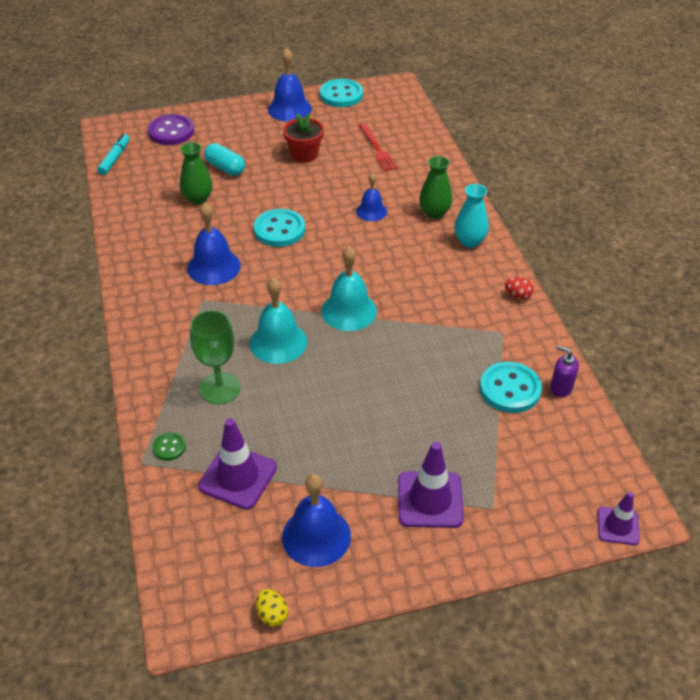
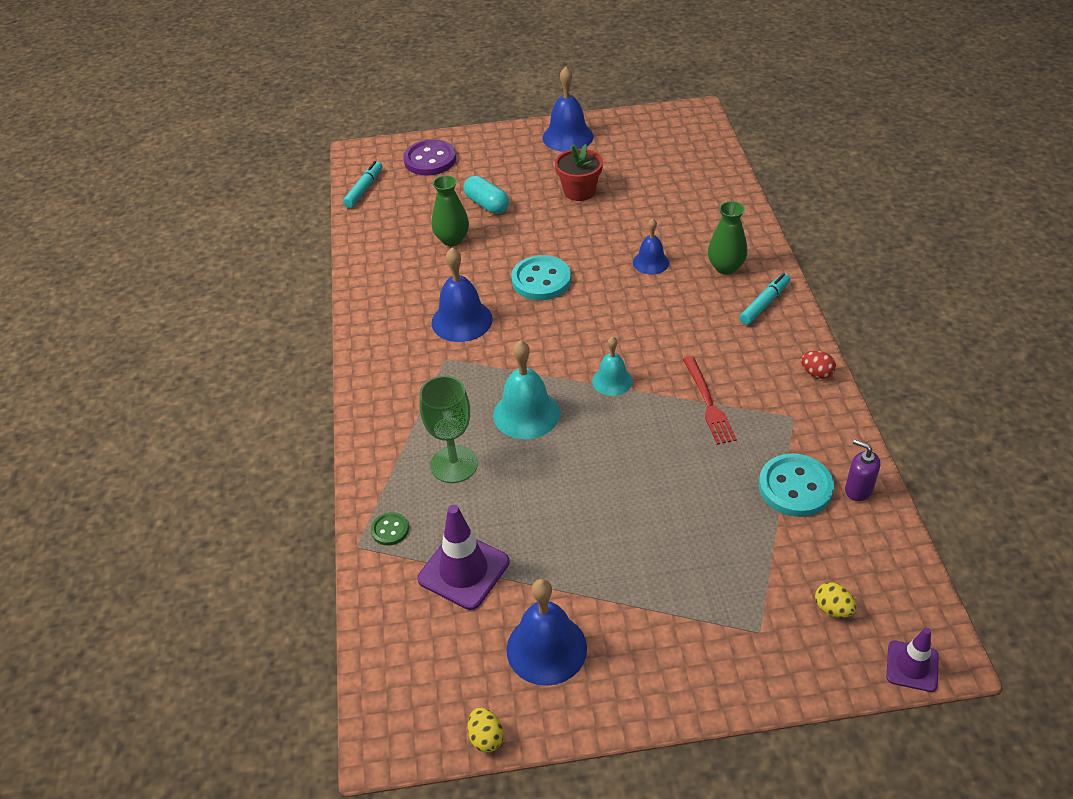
camera: 10 degrees right, 0 degrees up
turquoise button [320,79,363,107] -> none
turquoise bell [321,246,377,331] -> turquoise bell [592,336,633,396], size x0.62
red fork [358,123,398,172] -> red fork moved to [683,357,737,445]
purple traffic cone [398,442,464,528] -> none
turquoise vase [454,184,489,248] -> turquoise marker [739,273,790,325]
none -> yellow egg [815,582,856,618]

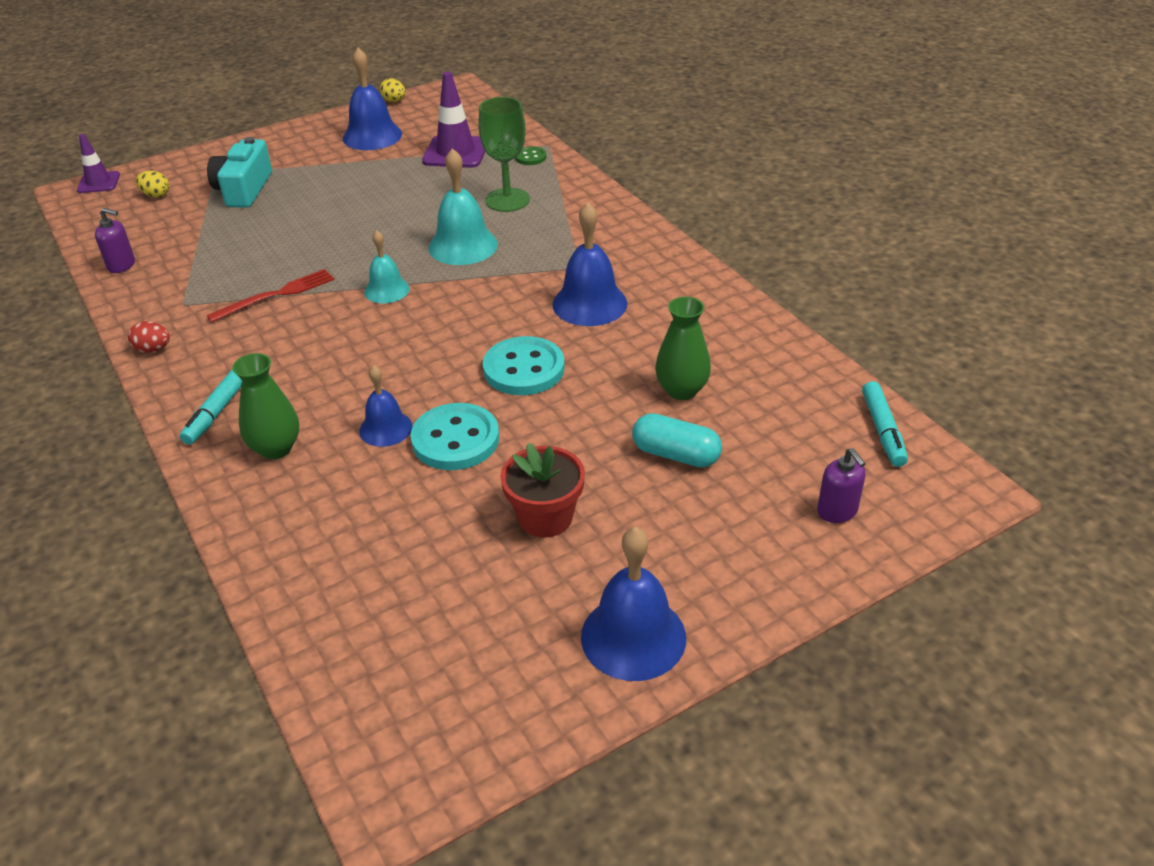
camera: 155 degrees right, 5 degrees down
purple button [404,139,456,176] -> purple soap dispenser [817,448,866,523]
red fork [683,357,737,445] -> red fork turned 90 degrees clockwise [207,269,334,322]
turquoise button [759,453,834,517] -> turquoise button moved to [410,403,499,470]
none -> turquoise camera [207,137,272,208]

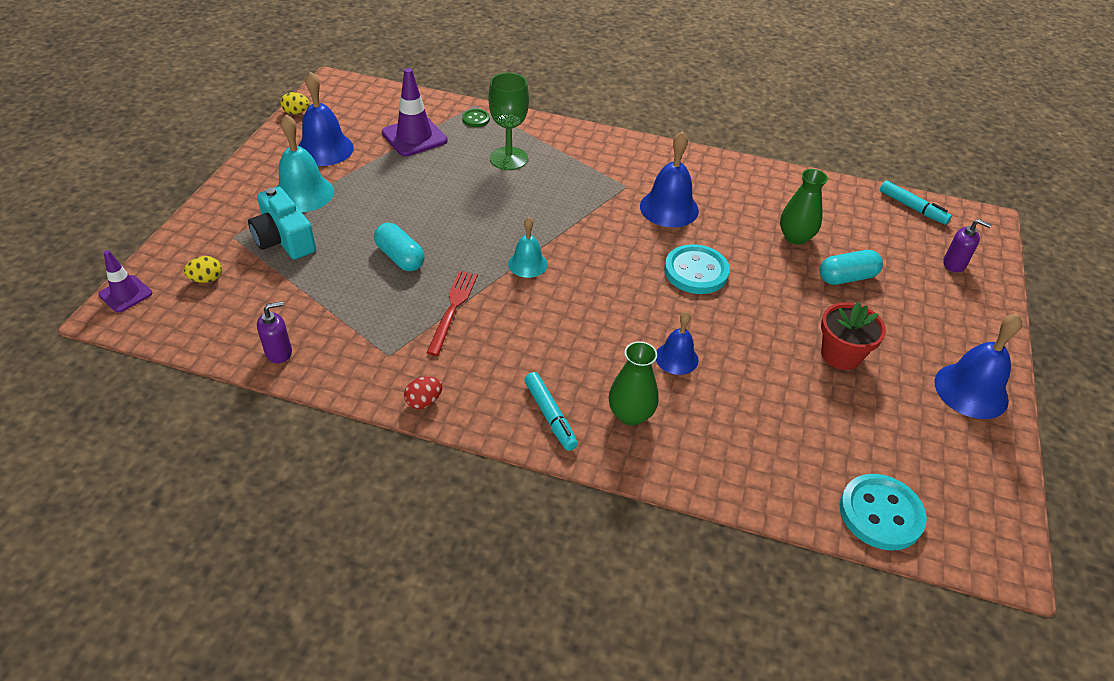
camera: 45 degrees left, 5 degrees up
turquoise button [410,403,499,470] -> turquoise button moved to [840,474,927,551]
turquoise bell [428,148,498,265] -> turquoise bell moved to [277,114,334,212]
none -> turquoise capsule [374,223,425,271]

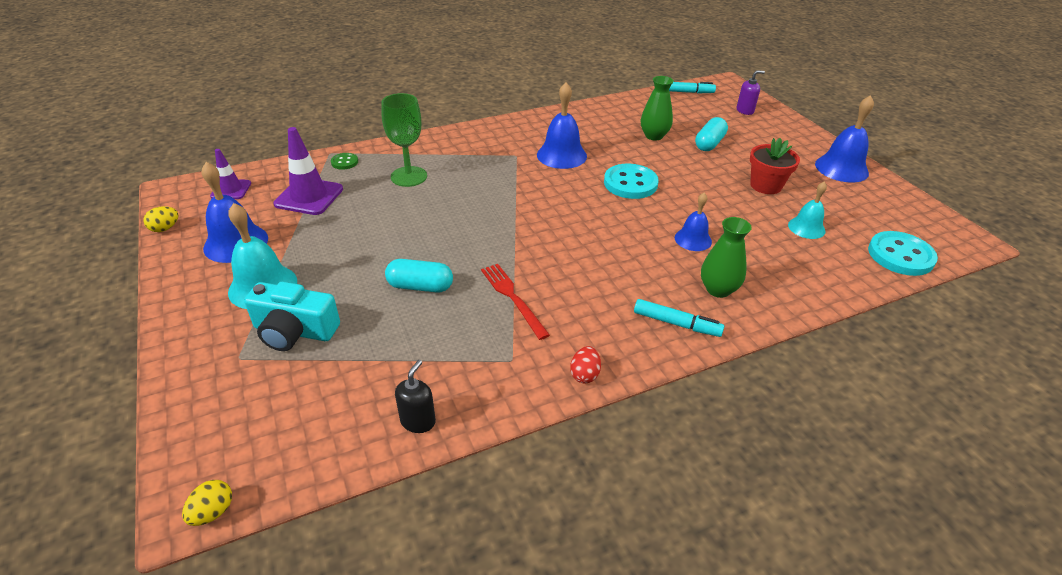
camera: 40 degrees left, 5 degrees down
purple traffic cone [98,250,152,313] -> purple traffic cone moved to [210,149,251,199]
yellow egg [184,256,222,283] -> yellow egg moved to [182,480,232,526]
purple soap dispenser [257,301,292,363] -> black soap dispenser [395,360,436,433]
turquoise bell [508,217,548,278] -> turquoise bell moved to [788,182,827,239]

